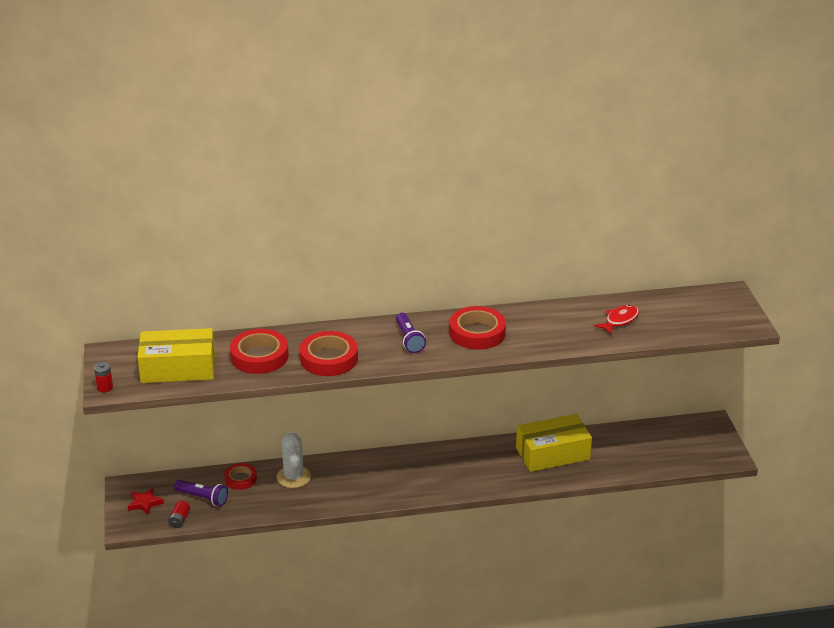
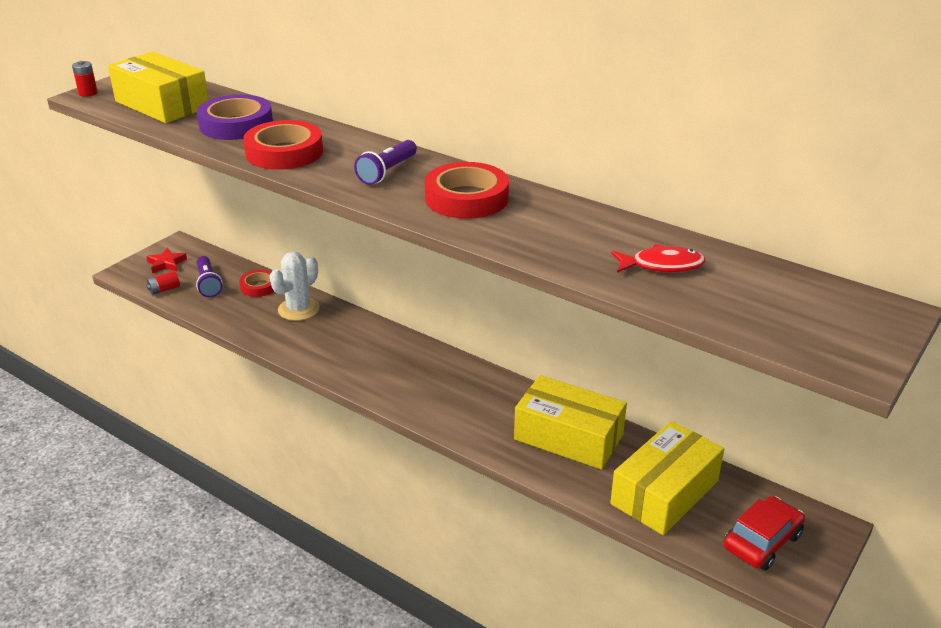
camera: 45 degrees right, 0 degrees up
red tape [230,329,289,374] -> purple tape [197,95,273,140]
none -> yellow box [610,421,724,535]
none -> red car [724,496,805,570]

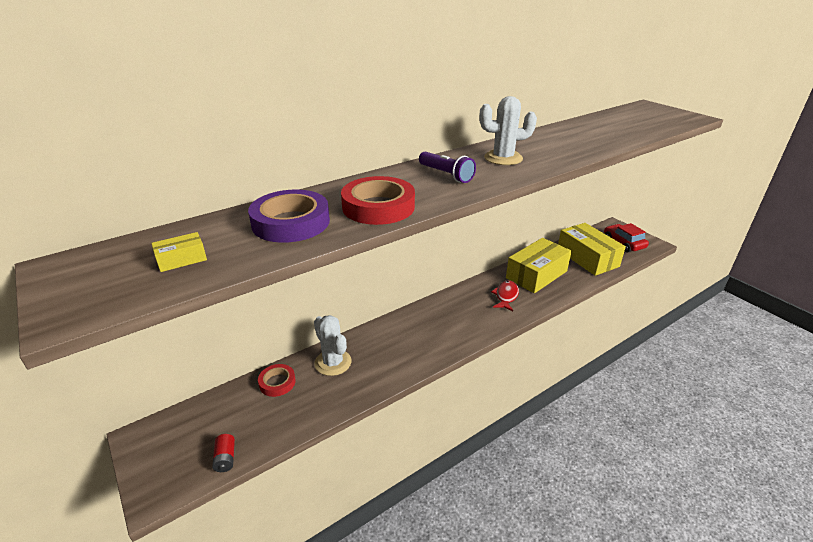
camera: 70 degrees left, 0 degrees up
red battery [72,61,98,97] -> none
yellow box [108,52,209,123] -> yellow box [151,232,207,272], size x0.41
red star [146,248,187,273] -> none
purple flashlight [196,256,223,297] -> none
red tape [425,162,509,219] -> white cactus [479,96,537,165]
red fish [611,244,705,272] -> red fish moved to [491,280,519,311]

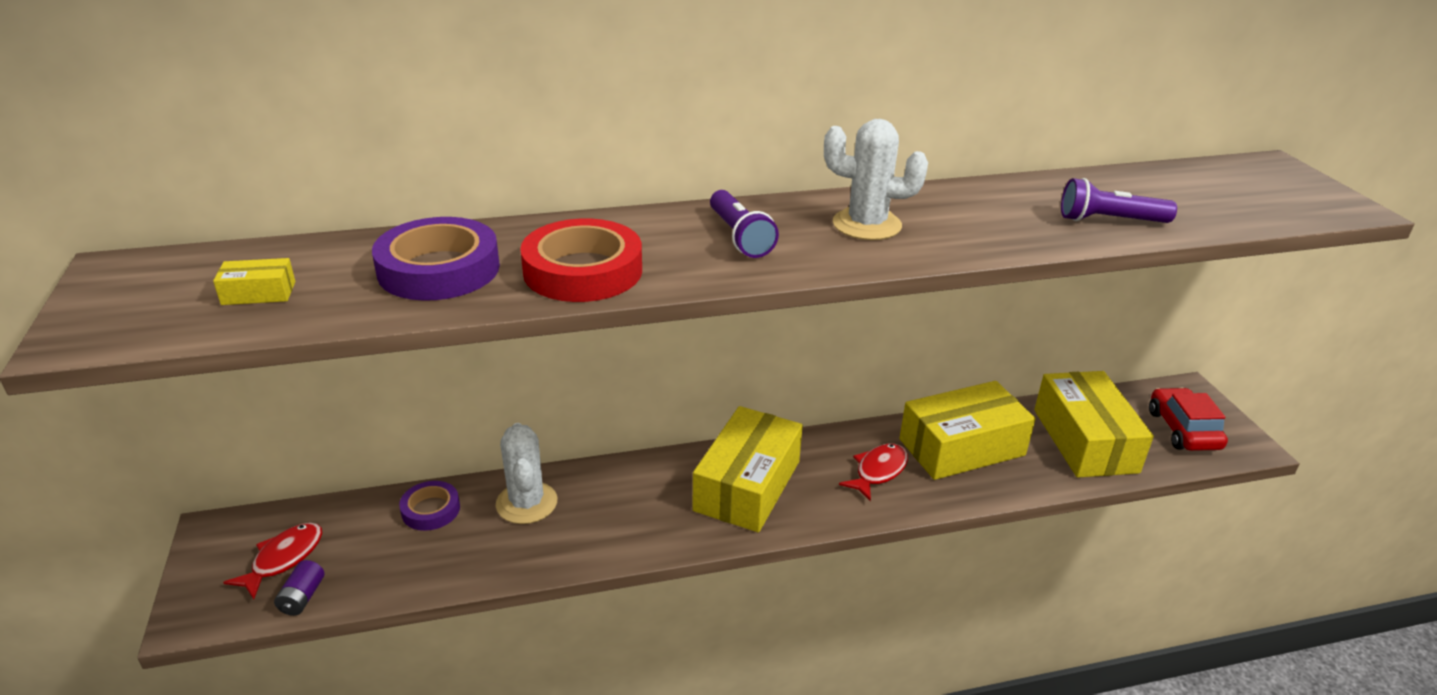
camera: 20 degrees right, 0 degrees up
red battery [212,434,235,472] -> purple battery [274,560,324,616]
red tape [258,364,296,397] -> purple tape [399,481,460,531]
none -> red fish [223,523,322,600]
none -> yellow box [692,406,803,532]
none -> purple flashlight [1061,178,1177,223]

